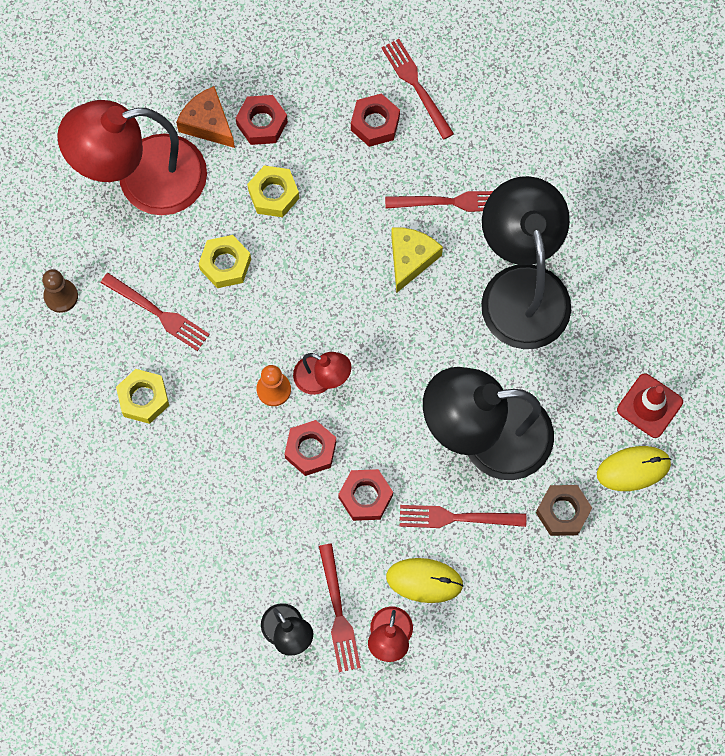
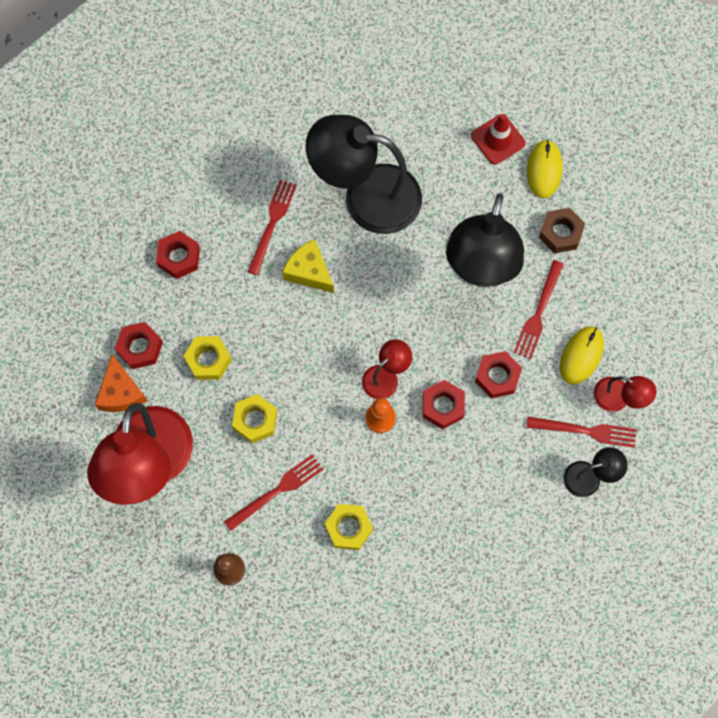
camera: 70 degrees left, 0 degrees up
orange cheese [176,86,235,148] -> orange cheese turned 75 degrees counterclockwise [95,354,147,412]
red fork [381,39,454,140] -> none

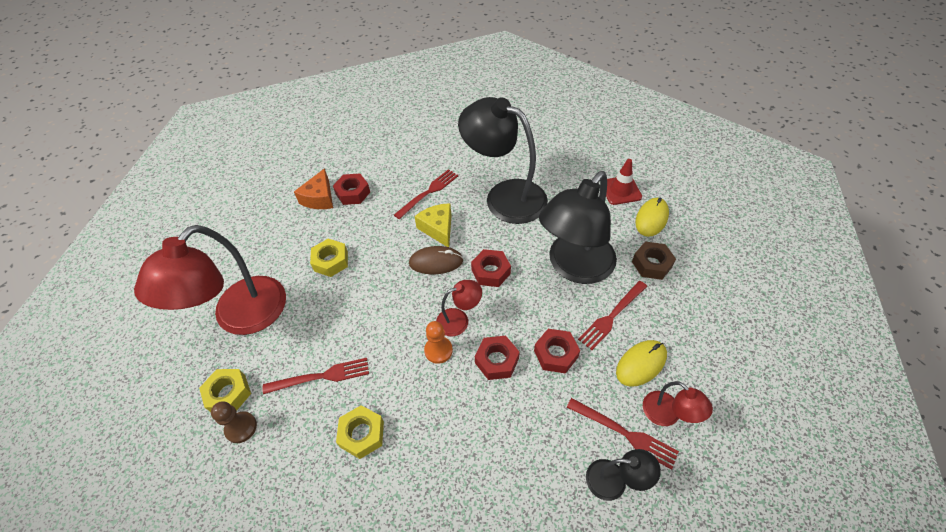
camera: 25 degrees right, 20 degrees down
orange cheese [95,354,147,412] -> orange cheese moved to [294,168,333,209]
red nut [115,322,163,369] -> red nut moved to [471,249,511,287]
yellow nut [232,394,277,443] -> yellow nut moved to [199,369,251,412]
none -> brown mouse [409,246,463,274]

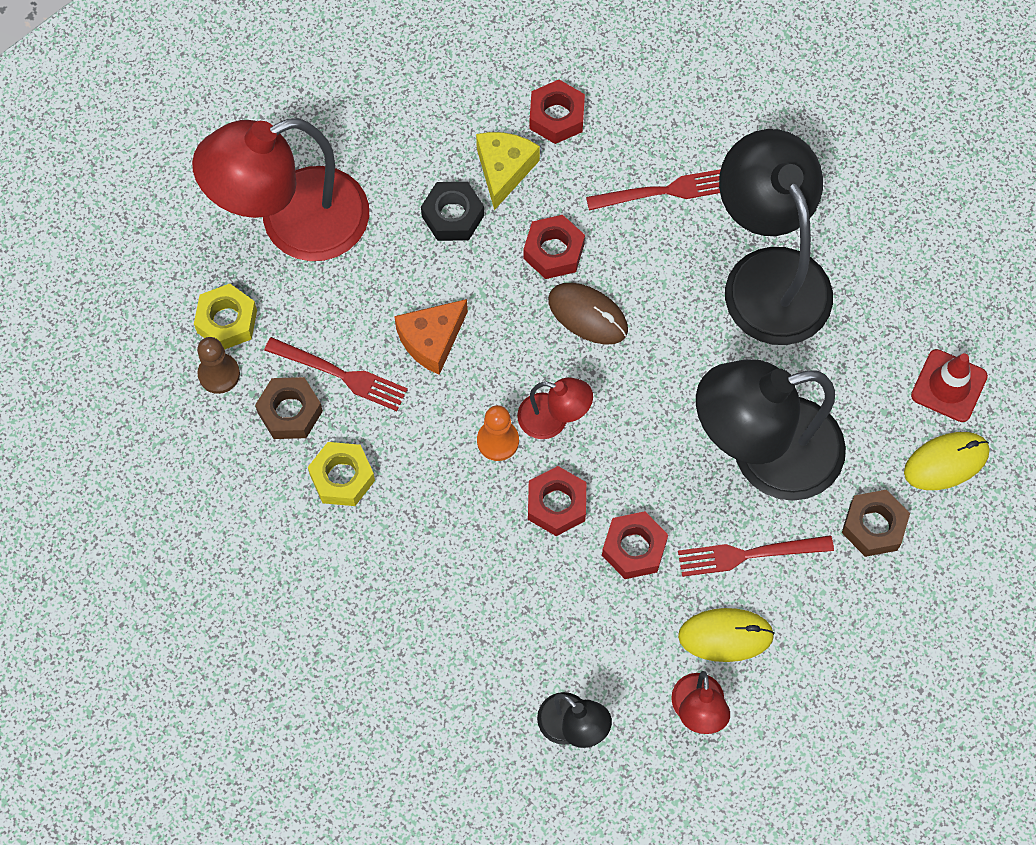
camera: 35 degrees right, 15 degrees up
orange cheese [294,168,333,209] -> orange cheese moved to [394,299,468,375]
yellow nut [310,239,348,277] -> black nut [421,182,484,241]
yellow cheese [414,203,452,247] -> yellow cheese moved to [476,132,540,210]
red nut [471,249,511,287] -> red nut moved to [523,215,585,279]
red fork [567,398,679,470] -> none
none -> brown nut [255,377,323,439]

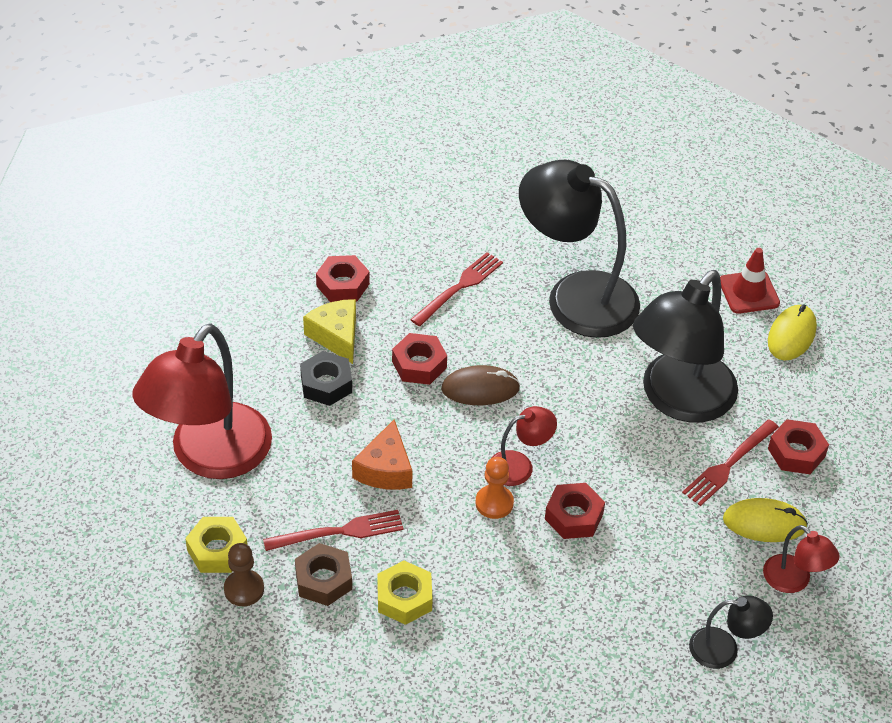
camera: 40 degrees left, 20 degrees down
red nut [602,511,668,579] -> red nut moved to [768,419,829,474]
yellow mouse [678,608,775,662] -> yellow mouse turned 45 degrees clockwise [723,498,808,542]
brown nut [842,489,910,557] -> none

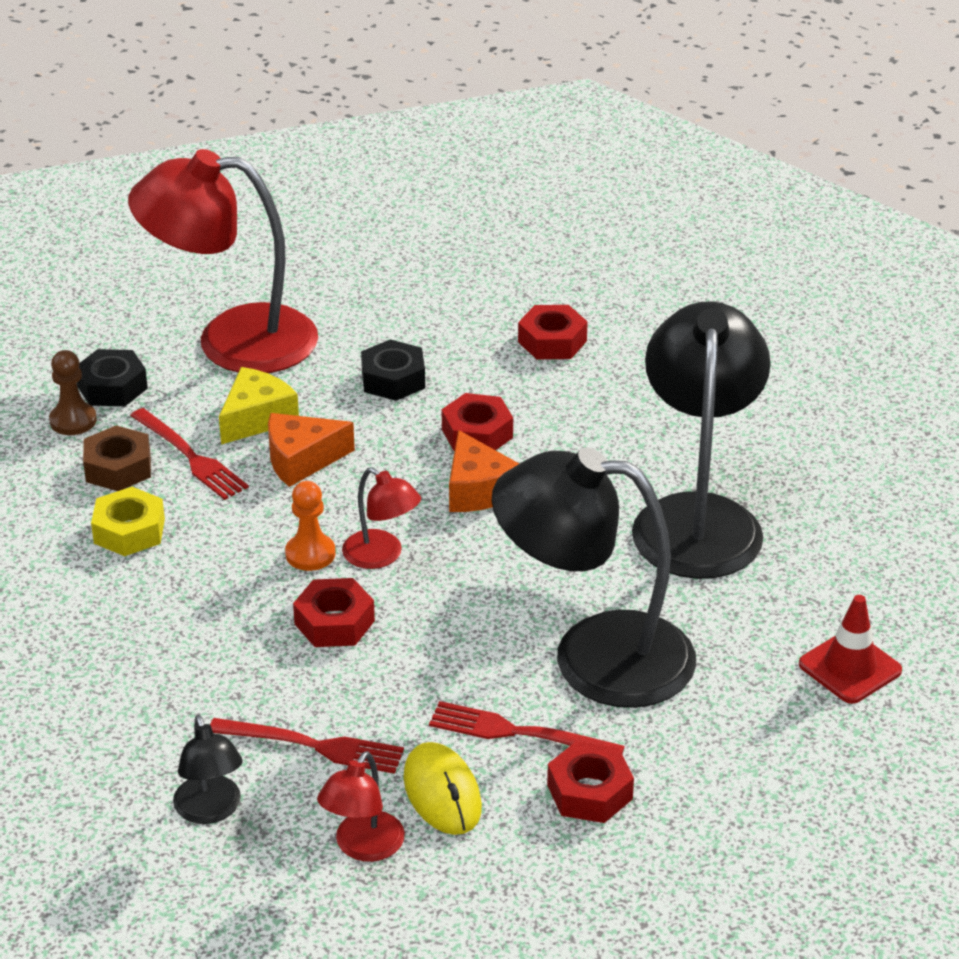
camera: 65 degrees right, 10 degrees down
yellow nut [185,517,247,573] -> black nut [77,349,148,406]
yellow cheese [303,299,356,364] -> yellow cheese moved to [219,367,299,445]
red fork [410,252,503,326] -> red fork moved to [210,718,404,774]
brown mouse [441,365,520,405] -> orange cheese [449,430,519,512]
yellow mouse [768,305,817,361] -> none

